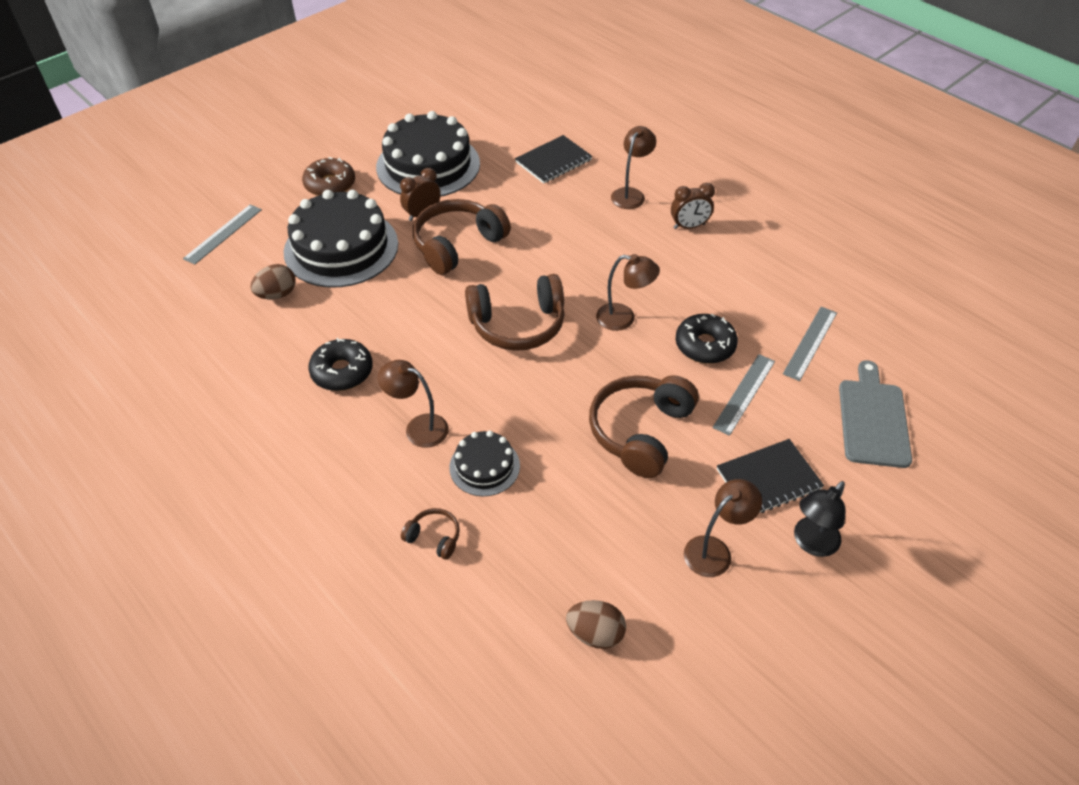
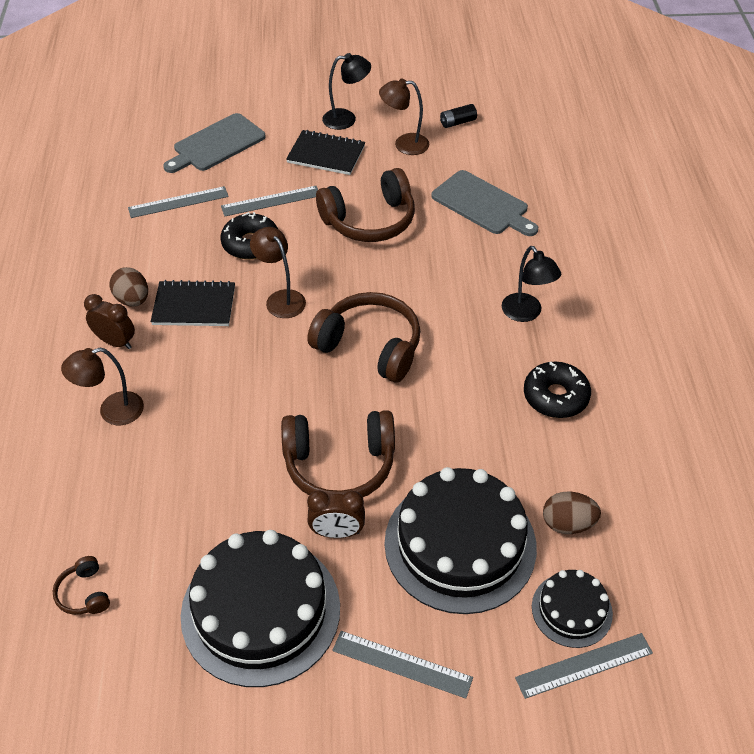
camera: 140 degrees left, 0 degrees up
brown donut [302,157,355,196] -> grey ruler [332,631,473,699]
brown lamp [378,360,449,448] -> black lamp [502,246,561,322]
brown headphones [401,508,460,560] -> brown headphones moved to [53,556,110,615]
black cake [449,431,520,496] -> black cake moved to [532,570,613,648]
black notebook [515,135,592,184] -> black notebook moved to [151,280,235,326]
brown egg [566,600,626,649] -> brown egg moved to [109,267,148,307]
none -> grey cutting board [431,170,538,236]
none -> black battery [440,104,477,128]

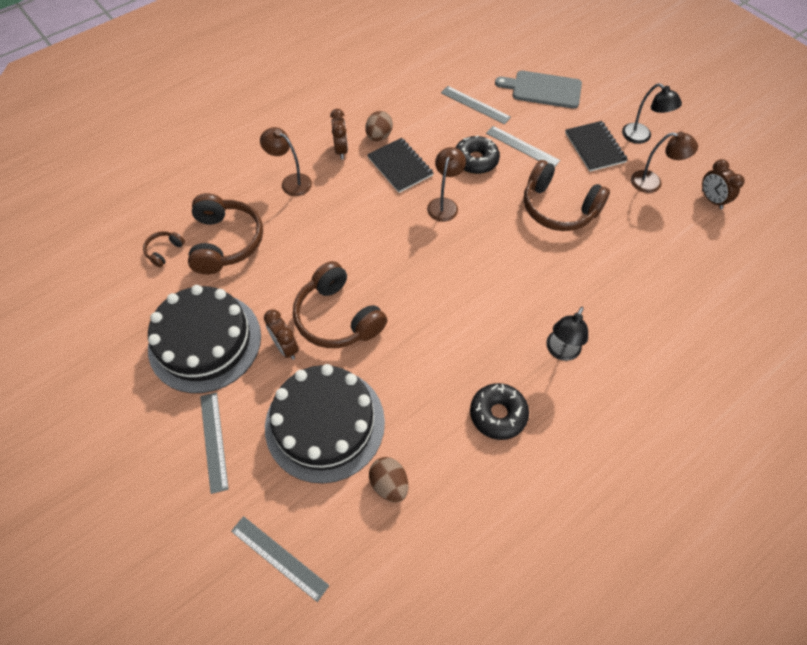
camera: 55 degrees right, 10 degrees up
brown headphones [307,292,420,382] -> brown headphones moved to [188,193,263,275]
brown lamp [379,78,429,155] -> brown lamp turned 135 degrees clockwise [631,132,698,193]
grey cutting board [431,170,538,236] -> none
black battery [440,104,477,128] -> brown clock [702,159,745,209]
black cake [532,570,613,648] -> none

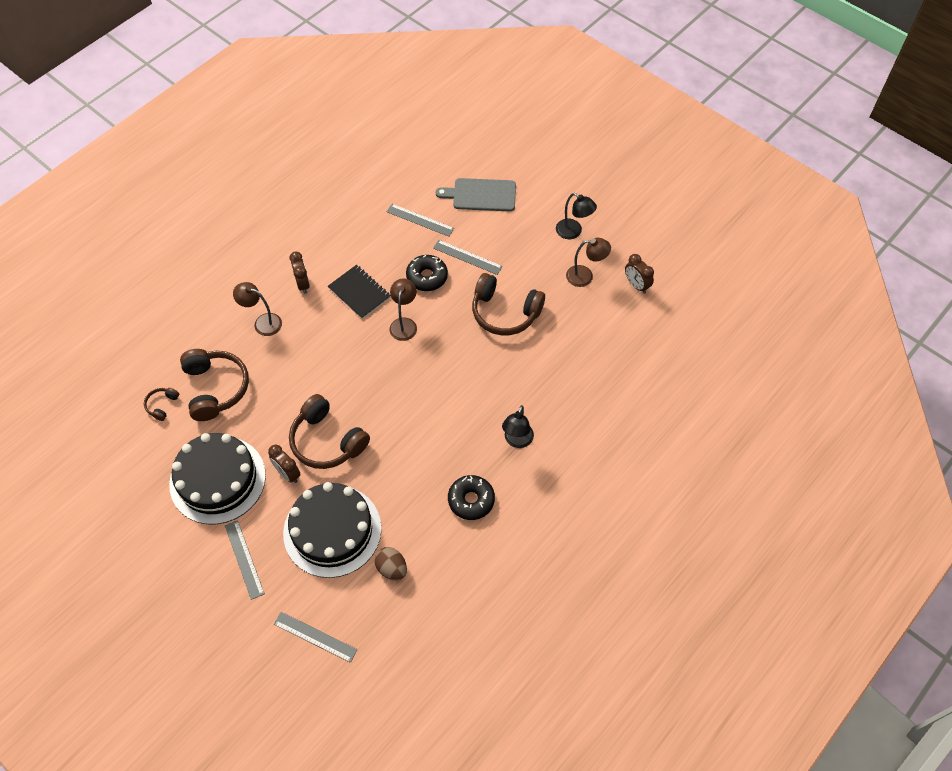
camera: 10 degrees left, 0 degrees up
brown egg [366,111,393,141] -> none
black notebook [565,121,628,172] -> none

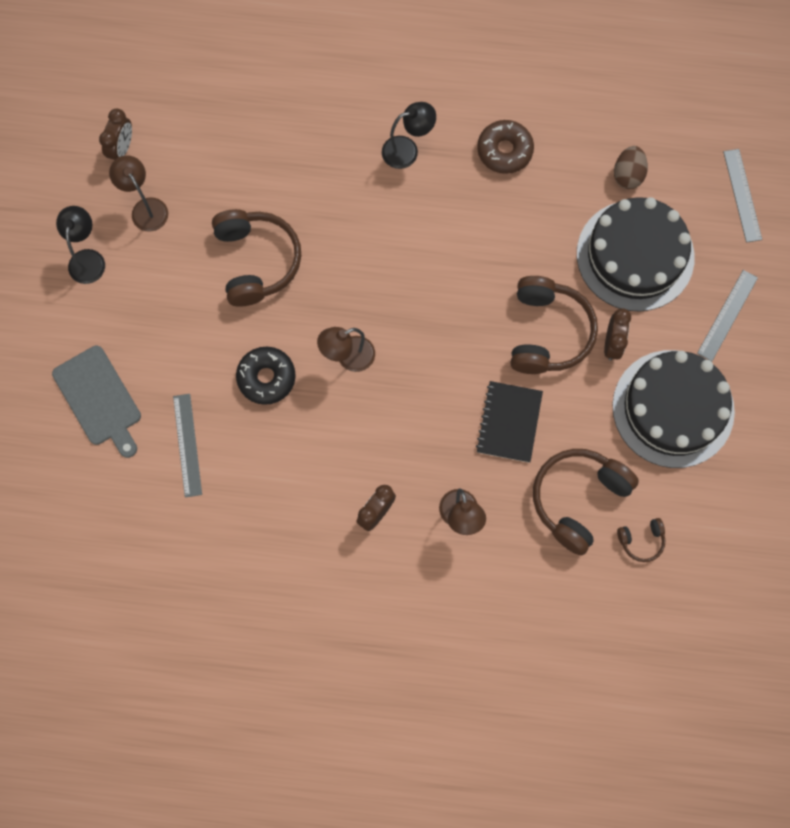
camera: 125 degrees left, 15 degrees up
black notebook [328,265,391,319] -> black notebook moved to [476,381,543,463]
grey ruler [433,240,503,275] -> none
black donut [448,475,495,520] -> brown donut [477,120,534,174]

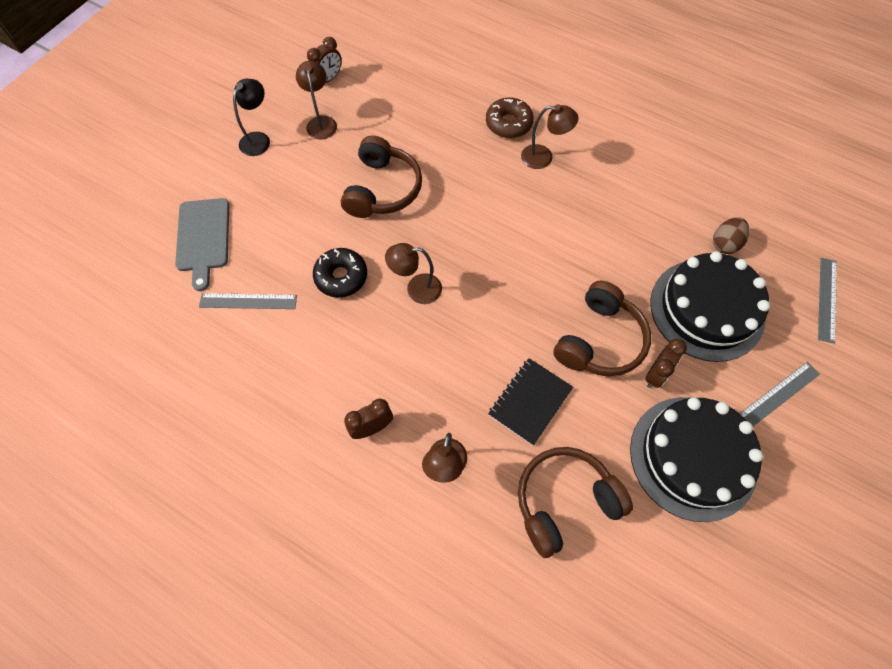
camera: 25 degrees right, 10 degrees down
grey ruler [173,394,202,498] -> grey ruler turned 75 degrees clockwise [199,293,297,309]
black lamp [382,102,436,169] -> brown lamp [521,104,579,169]
brown donut [477,120,534,174] -> brown donut moved to [486,97,534,138]
brown headphones [617,518,665,562] -> none

